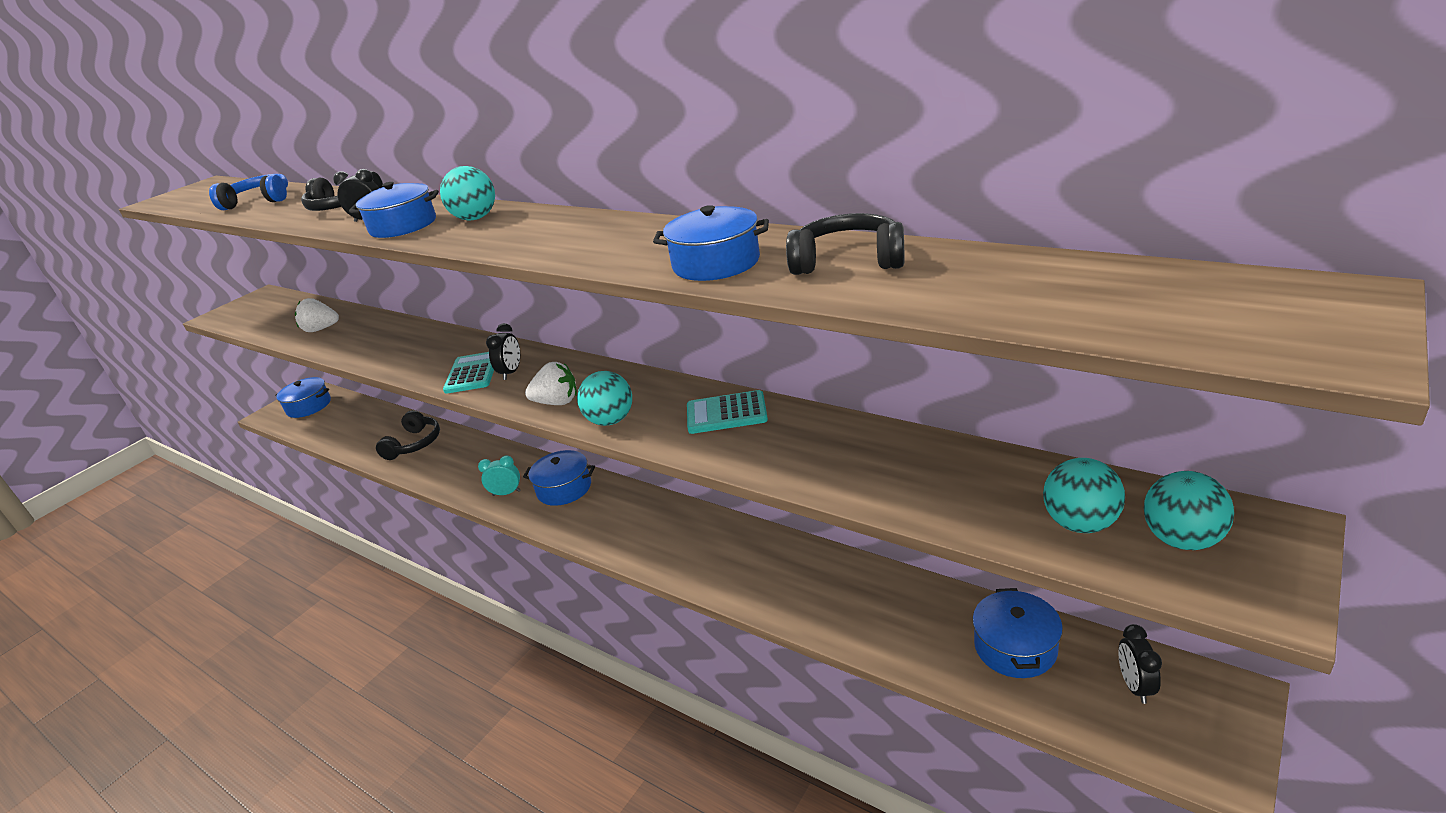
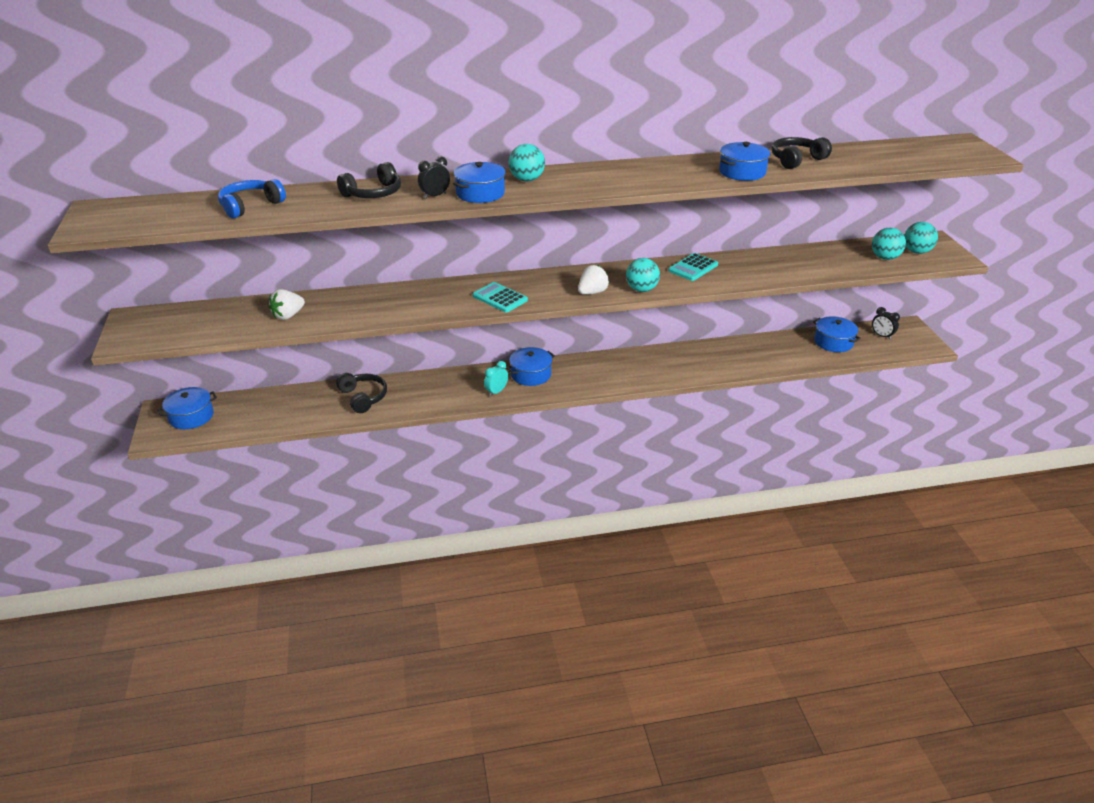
camera: 50 degrees left, 5 degrees up
black clock [486,323,520,380] -> none

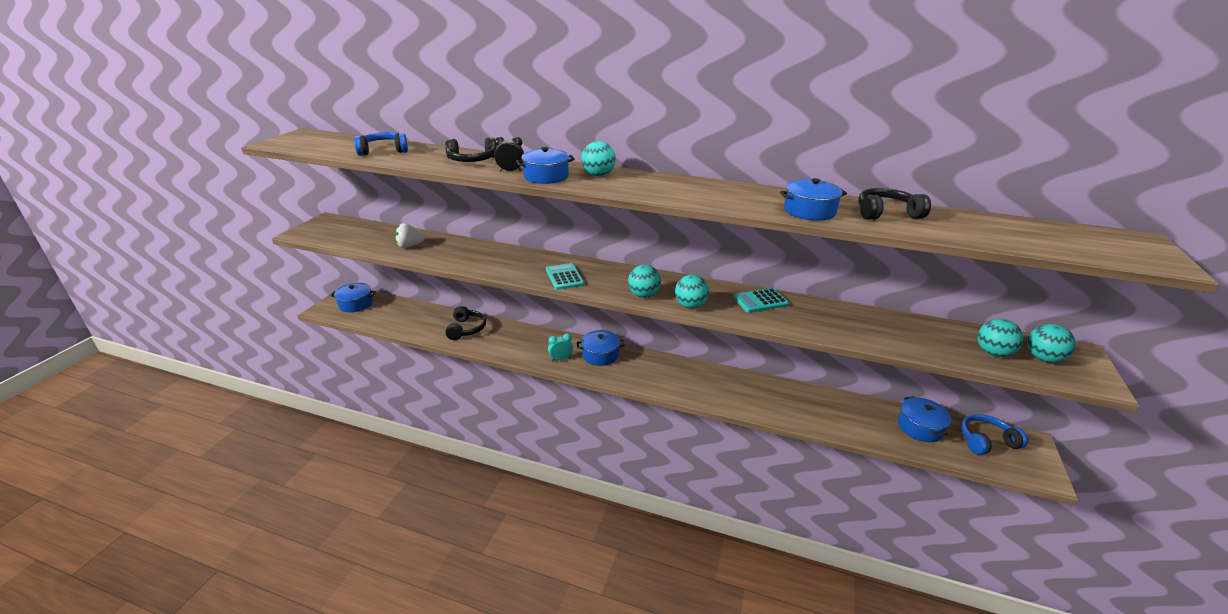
camera: 30 degrees right, 5 degrees down
white strawberry [578,265,609,295] -> turquoise ball [628,265,661,298]
black clock [872,307,900,340] -> blue headphones [961,414,1028,455]

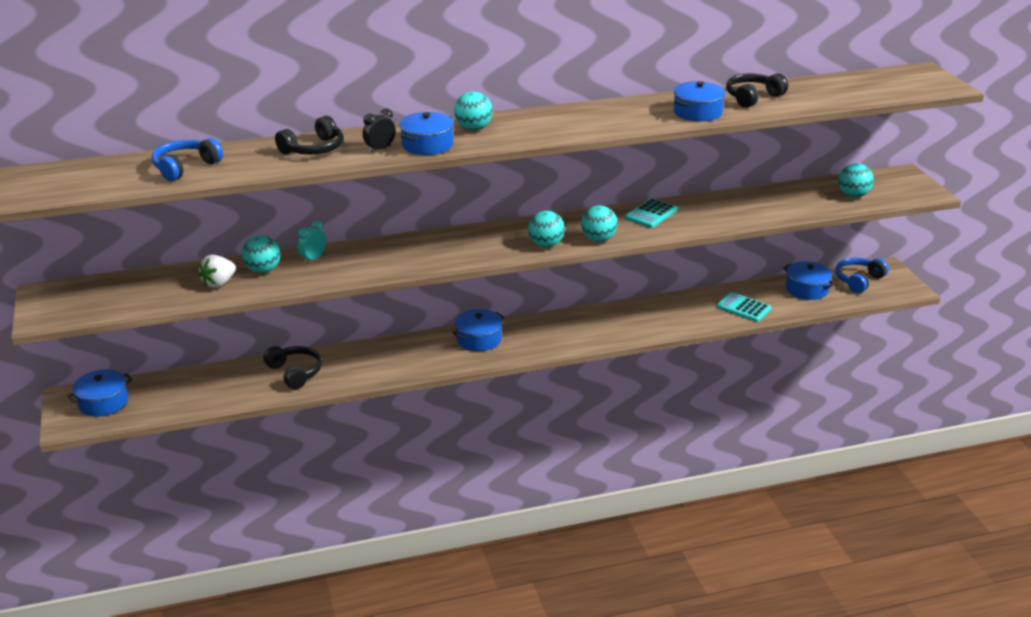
camera: 35 degrees left, 0 degrees up
turquoise calculator [546,263,584,290] -> turquoise calculator moved to [716,292,772,322]
turquoise clock [548,333,573,361] -> turquoise clock moved to [297,221,326,263]
turquoise ball [1027,324,1076,363] -> turquoise ball moved to [242,235,280,273]

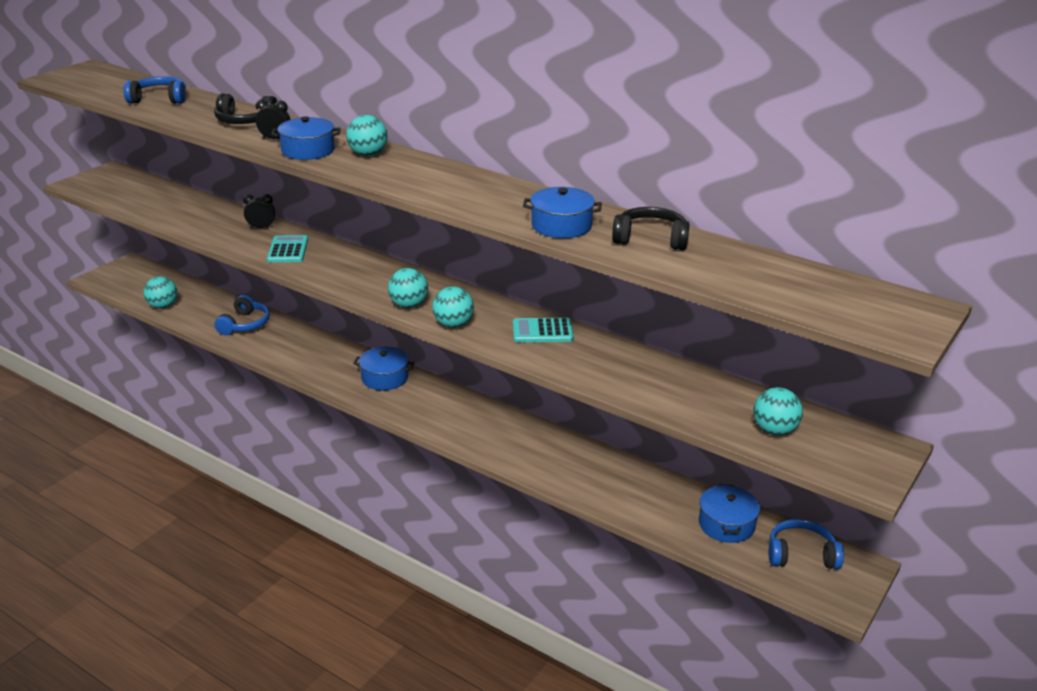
camera: 50 degrees right, 0 degrees up
blue pot [67,369,132,416] -> none
white strawberry [199,255,236,288] -> none
turquoise ball [242,235,280,273] -> turquoise ball moved to [143,276,177,309]
black headphones [263,346,322,389] -> blue headphones [214,295,270,335]
turquoise clock [297,221,326,263] -> black clock [243,194,276,228]
turquoise calculator [716,292,772,322] -> turquoise calculator moved to [267,235,308,262]

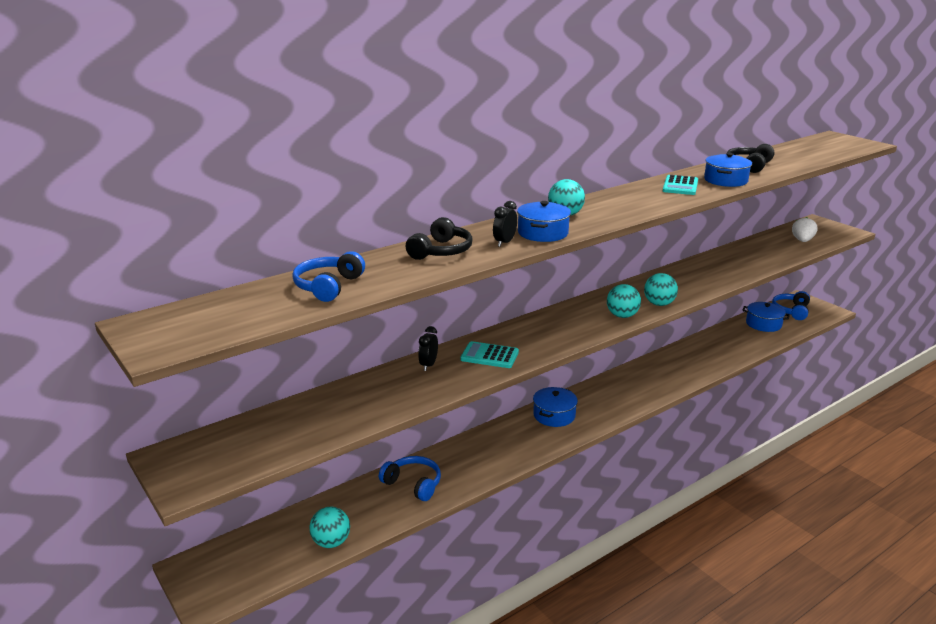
camera: 70 degrees left, 5 degrees down
turquoise calculator [513,318,573,342] -> turquoise calculator moved to [663,175,698,195]
turquoise ball [754,387,803,436] -> white strawberry [792,217,818,242]

